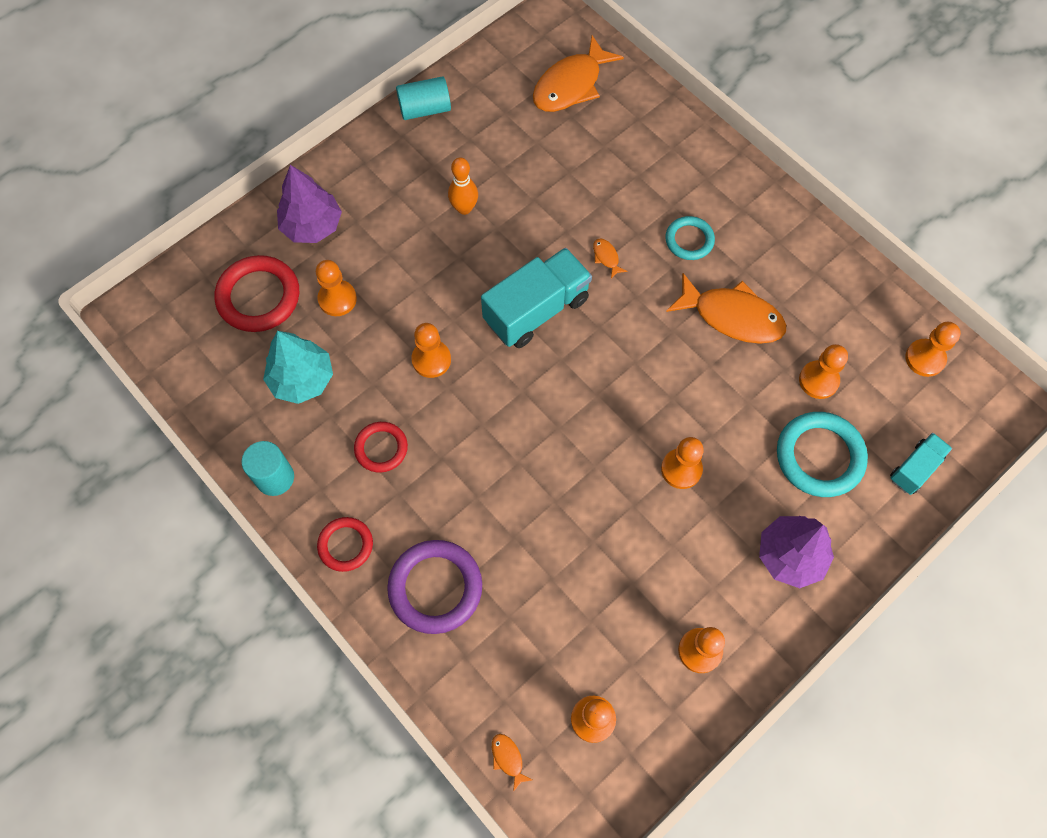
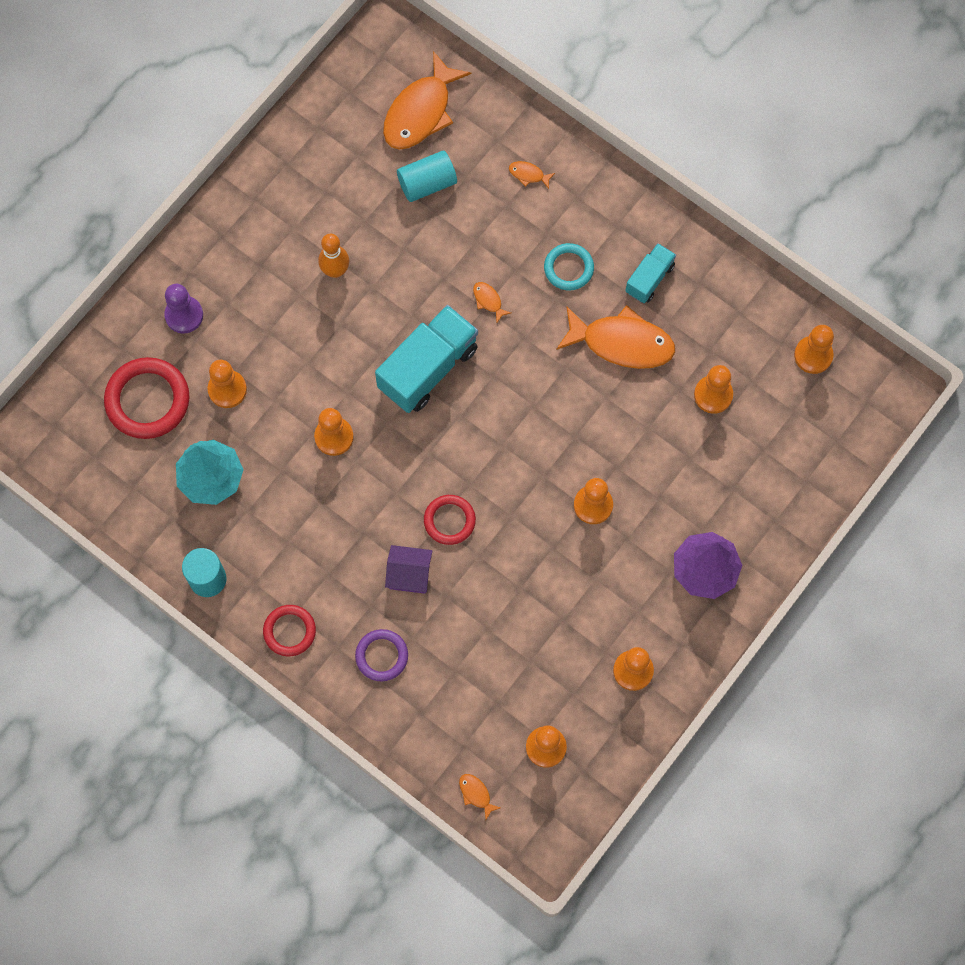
camera: 10 degrees left, 5 degrees up
purple tree [277,165,342,243] -> purple pawn [164,284,203,333]
red ring [354,422,408,473] -> red ring moved to [424,495,476,545]
purple ring [387,540,482,634] -> purple ring [355,629,408,681], size x0.60
turquoise cylinder [396,76,451,120] -> turquoise cylinder moved to [397,151,457,202]
turquoise ring [777,412,868,497] -> none
turquoise truck [890,433,952,495] -> turquoise truck moved to [625,243,676,303]
none -> purple house [385,545,432,594]
none -> orange fish [509,161,555,189]

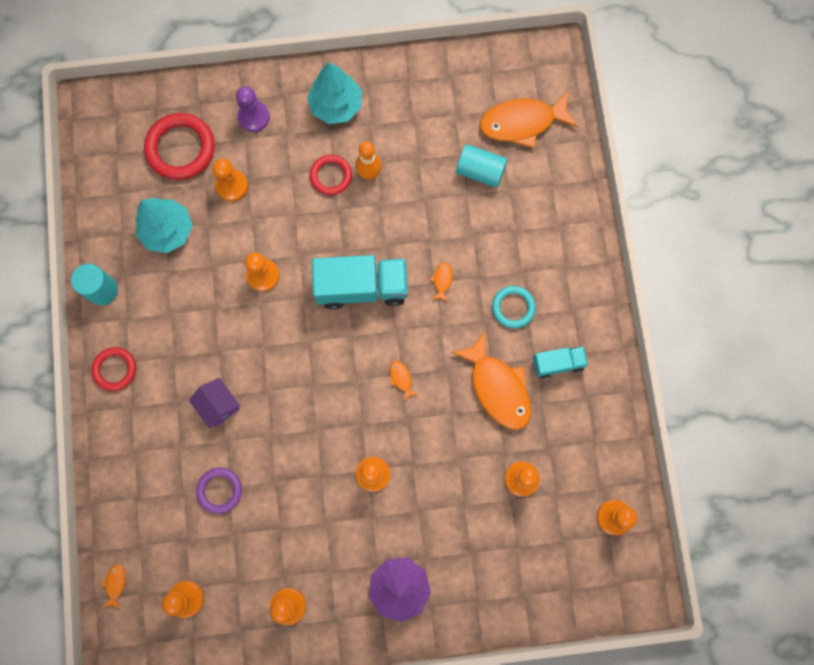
camera: 45 degrees right, 5 degrees up
purple ring [355,629,408,681] -> purple ring moved to [196,467,242,514]
red ring [424,495,476,545] -> red ring moved to [310,155,352,195]
orange fish [509,161,555,189] -> orange fish moved to [390,361,418,402]
none -> turquoise tree [307,62,362,124]

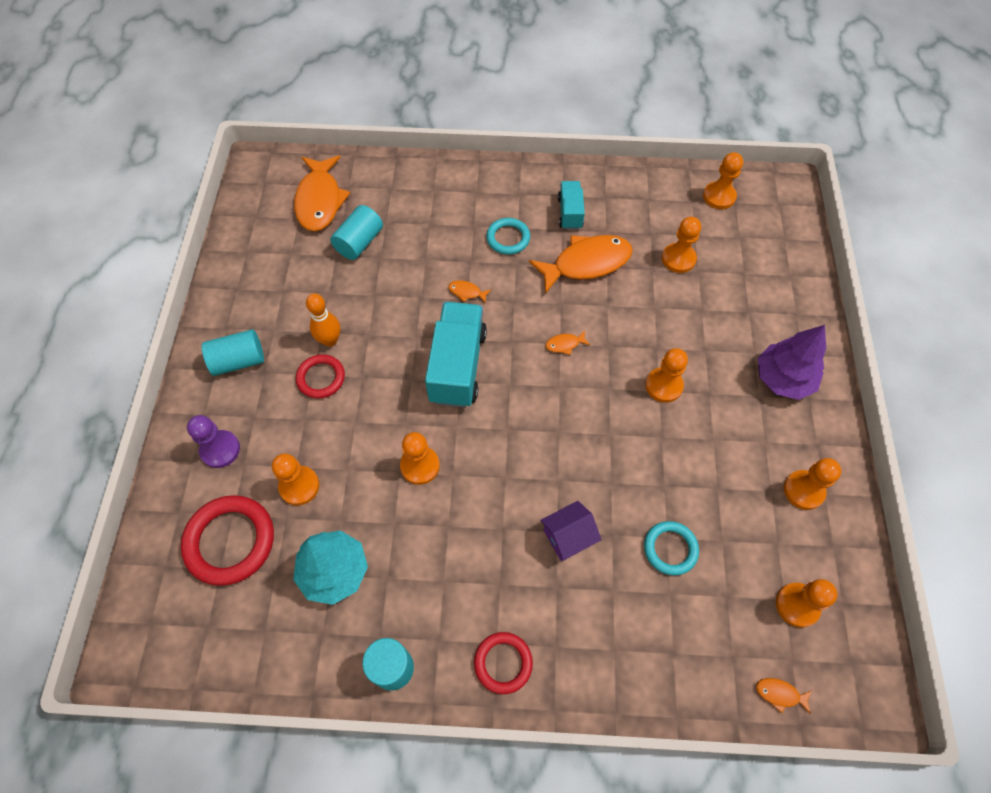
camera: 80 degrees left, 15 degrees down
purple ring [196,467,242,514] -> turquoise ring [644,521,699,576]
turquoise tree [307,62,362,124] -> turquoise cylinder [202,329,264,376]

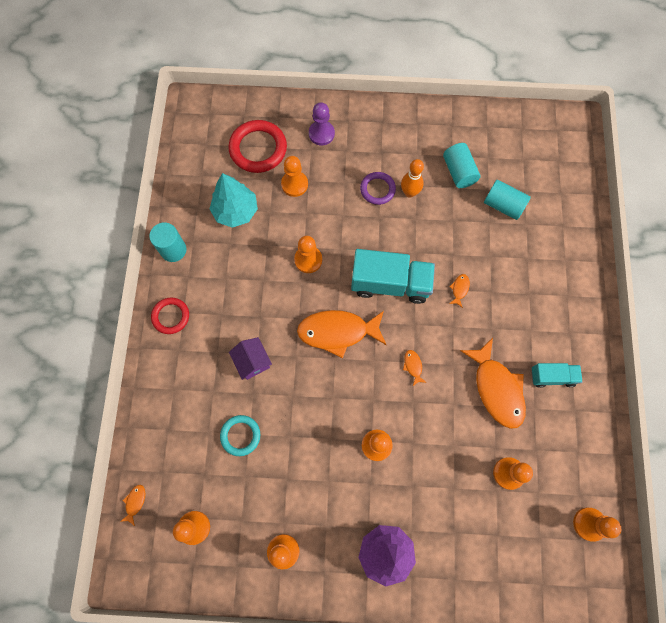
camera: 90 degrees right, 10 degrees up
turquoise cylinder [202,329,264,376] -> turquoise cylinder moved to [443,143,480,188]
orange fish [294,156,350,231] -> orange fish moved to [297,310,386,358]
red ring [296,354,345,398] -> purple ring [360,172,396,205]
turquoise ring [486,218,530,255] -> none

